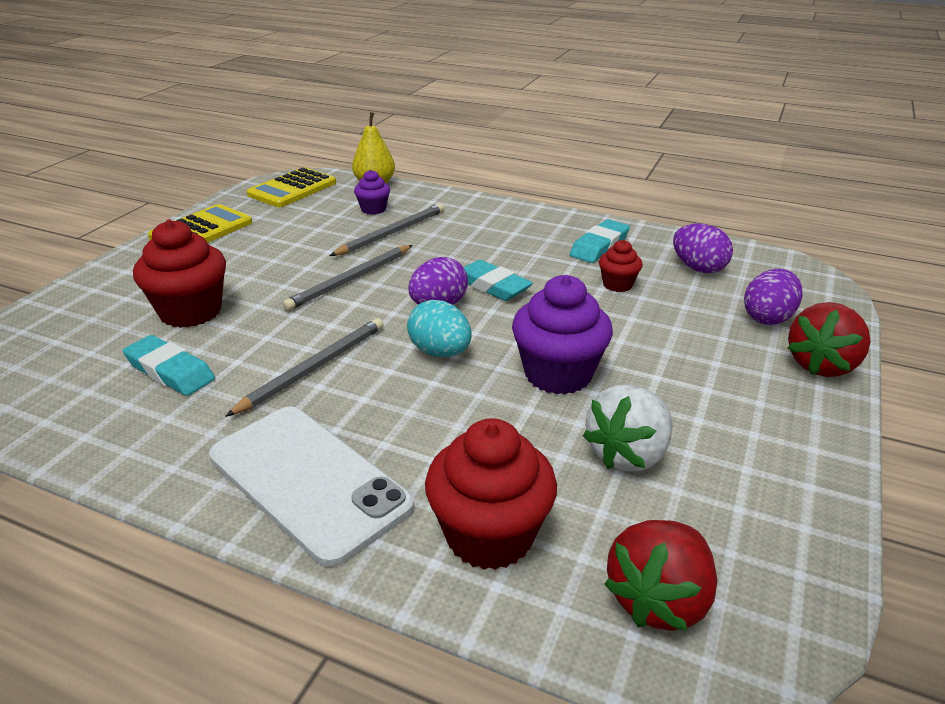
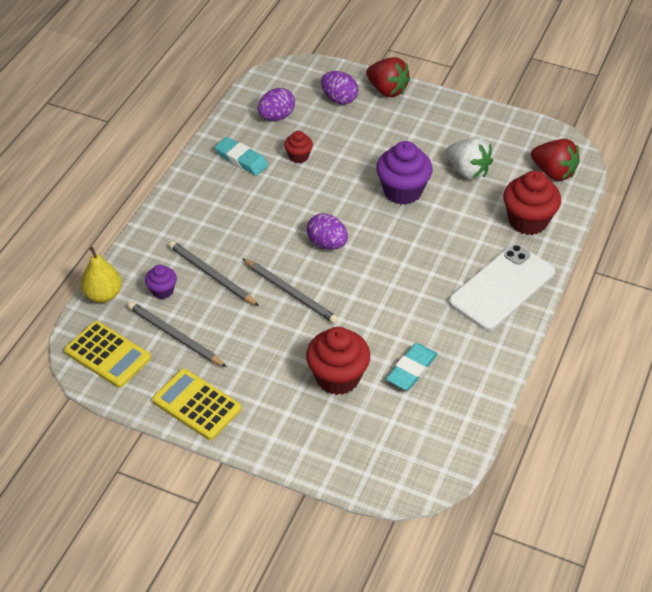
camera: 90 degrees left, 15 degrees up
grey pencil [225,318,384,417] -> grey pencil moved to [128,302,227,367]
turquoise egg [407,300,472,357] -> none
turquoise eraser [463,260,533,301] -> none

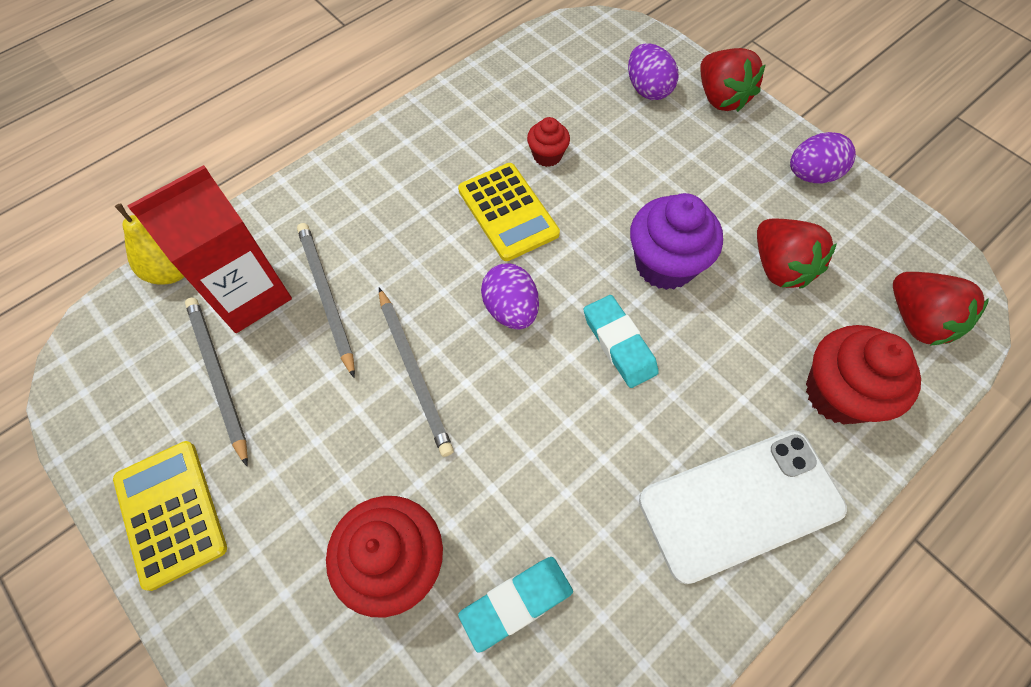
camera: 25 degrees right, 15 degrees up
yellow calculator [64,321,151,388] -> yellow calculator moved to [458,163,560,261]
purple cupcake [145,265,177,299] -> red carton [127,165,292,333]
turquoise eraser [215,137,268,176] -> turquoise eraser moved to [584,295,659,388]
purple egg [258,88,295,121] -> purple egg moved to [790,132,856,183]
white strawberry [446,138,493,180] -> red strawberry [757,218,837,289]

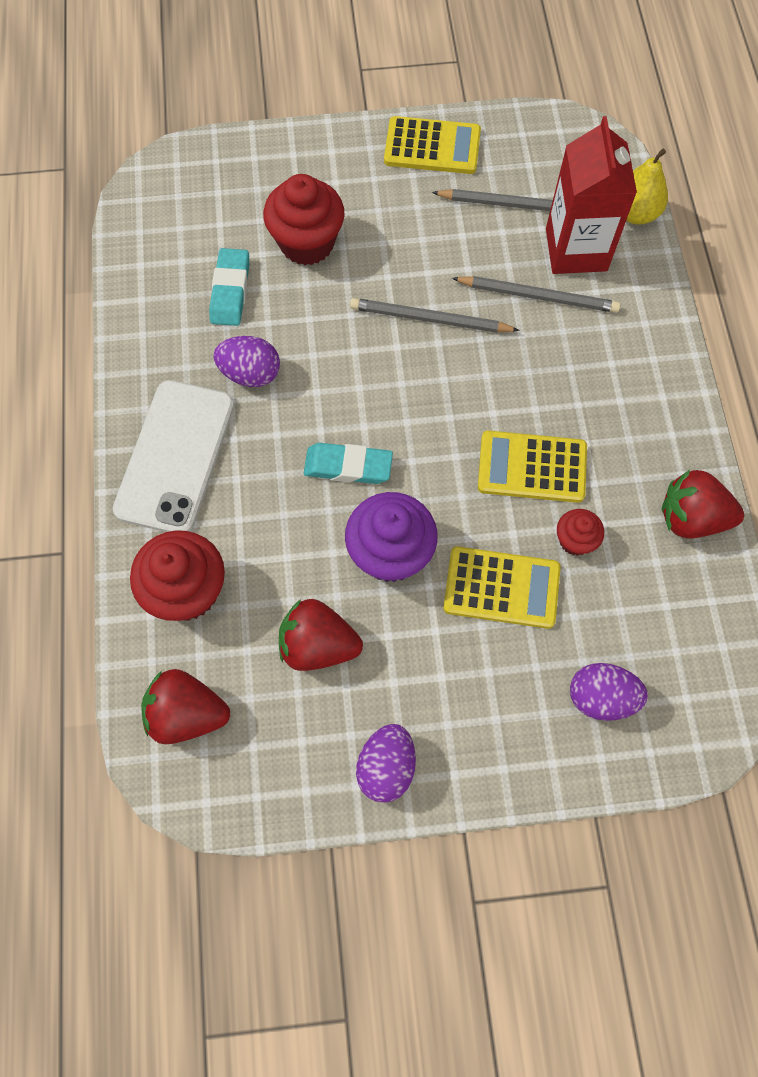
camera: 125 degrees right, 5 degrees up
purple egg [481,264,539,330] -> purple egg moved to [214,336,280,387]
red strawberry [700,48,765,112] -> red strawberry moved to [662,470,744,539]
none -> yellow calculator [443,546,561,629]

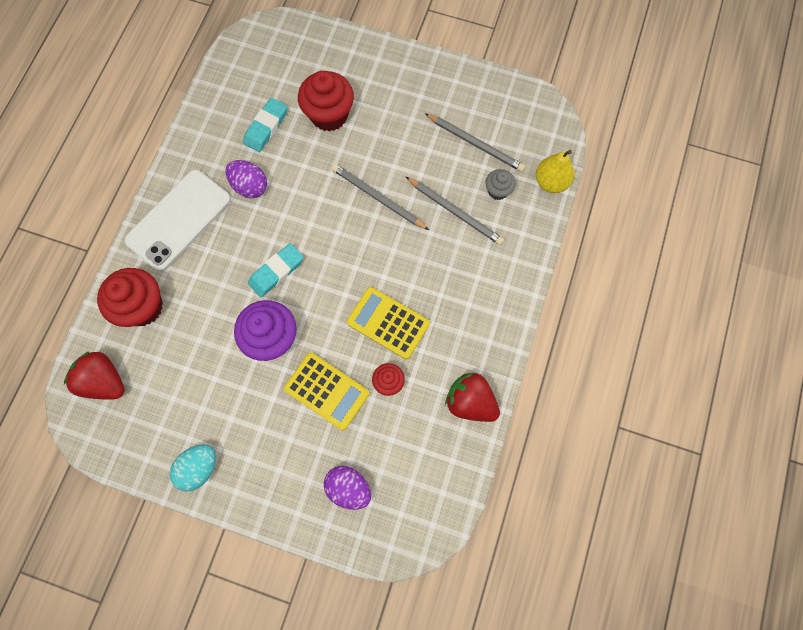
camera: 25 degrees right, 5 degrees up
red strawberry [279,599,363,671] -> none
turquoise eraser [304,443,393,484] -> turquoise eraser turned 75 degrees counterclockwise [248,243,304,297]
purple egg [356,724,416,803] -> turquoise egg [170,444,216,491]
yellow calculator [384,116,481,174] -> none
red carton [546,116,637,274] -> grey cupcake [486,169,516,200]

